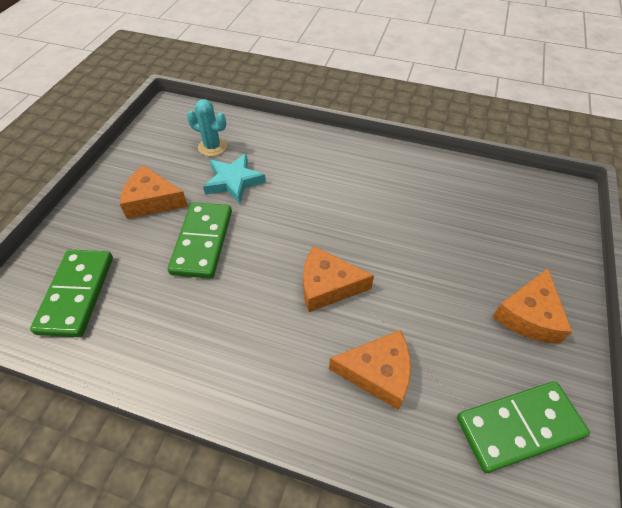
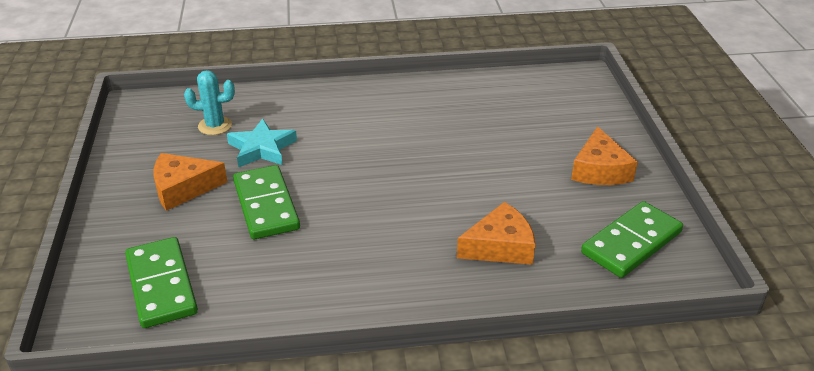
camera: 25 degrees left, 15 degrees down
orange cheese [303,246,374,312] -> none

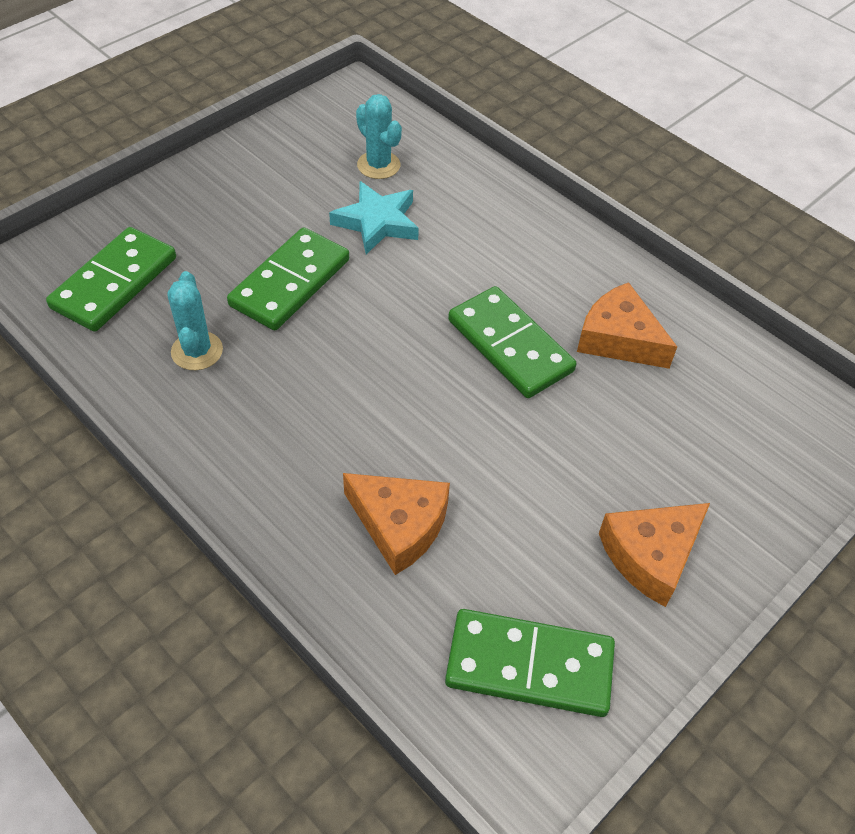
camera: 50 degrees right, 15 degrees up
orange cheese [154,153,227,211] -> orange cheese moved to [577,282,677,369]
none -> turquoise cactus [167,271,223,370]
none -> green domino [448,286,577,398]

